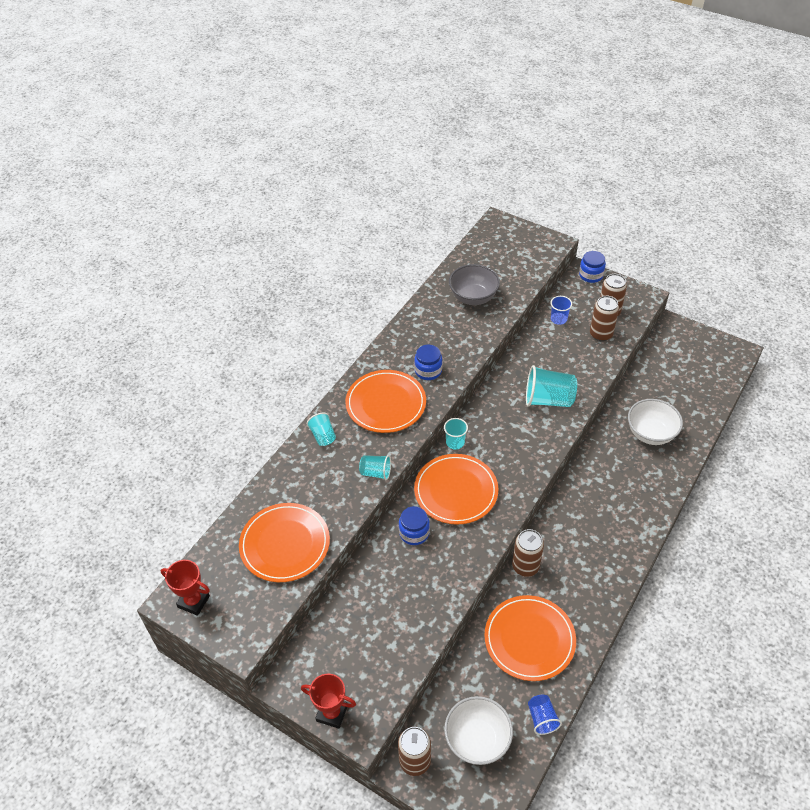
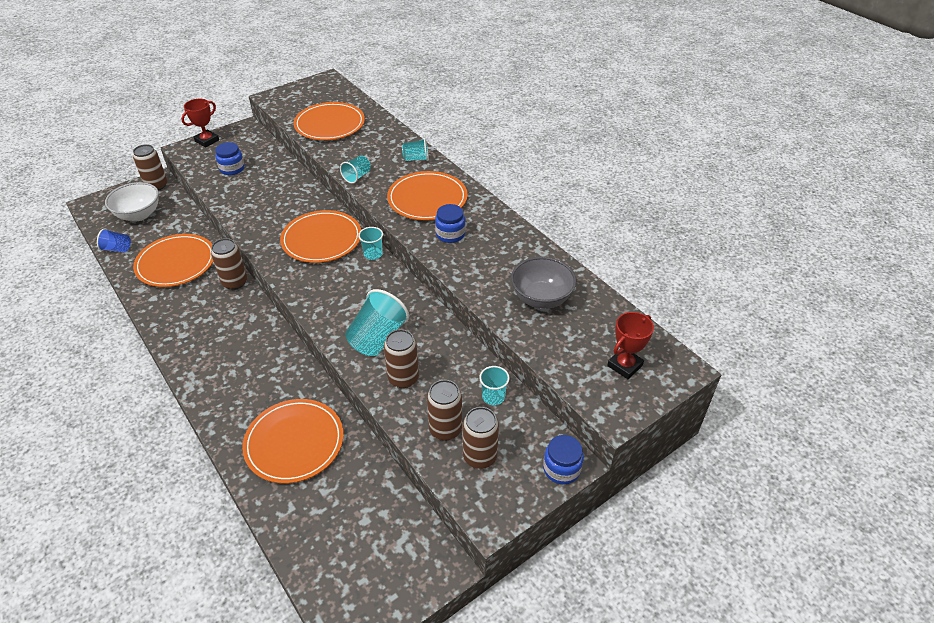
camera: 110 degrees right, 5 degrees down
red trophy [161,560,210,616] -> red trophy moved to [607,312,654,379]
blue jar [399,506,430,545] -> blue jar moved to [215,142,245,175]
blue cup [551,296,572,325] -> turquoise cup [479,366,510,405]
white bowl [628,399,683,445] -> orange plate [242,399,344,483]
none -> brown can [384,329,419,388]

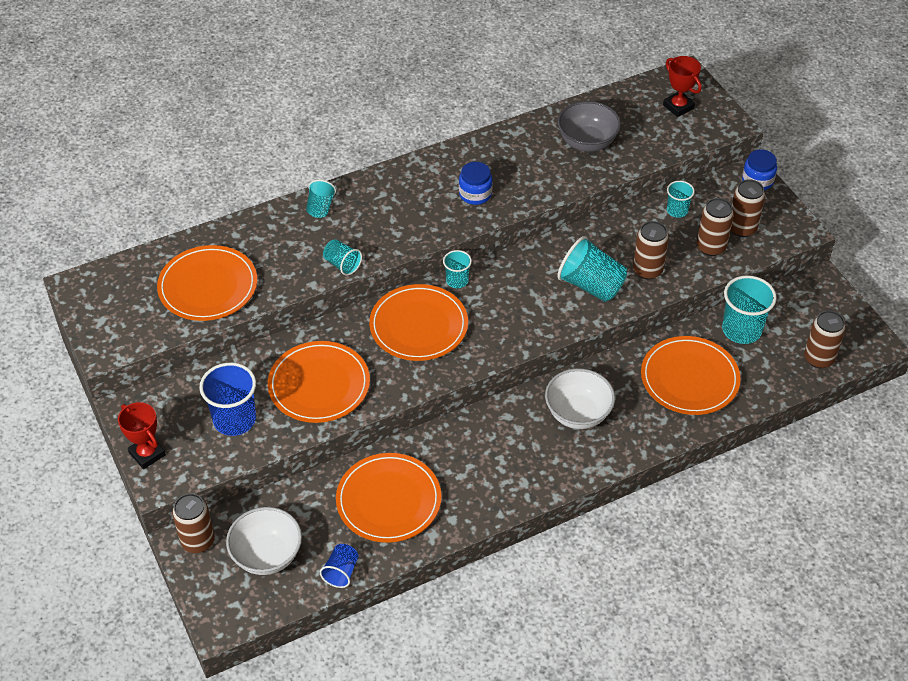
camera: 80 degrees left, 5 degrees up
brown can [211,238,247,290] -> brown can moved to [804,311,846,368]
blue jar [215,142,245,175] -> blue cup [199,363,256,436]
orange plate [387,171,468,220] -> orange plate moved to [268,341,370,423]
none -> white bowl [545,368,615,429]
none -> turquoise cup [722,275,777,344]

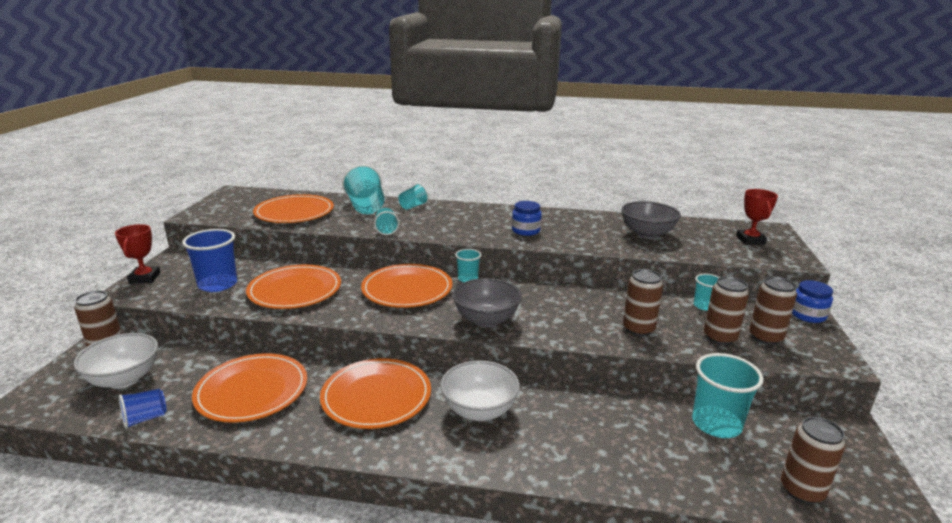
camera: 35 degrees right, 25 degrees down
turquoise cup [557,236,627,302] -> turquoise cup moved to [342,165,384,214]
orange plate [641,336,741,415] -> orange plate moved to [320,358,431,429]
none -> grey bowl [453,278,522,328]

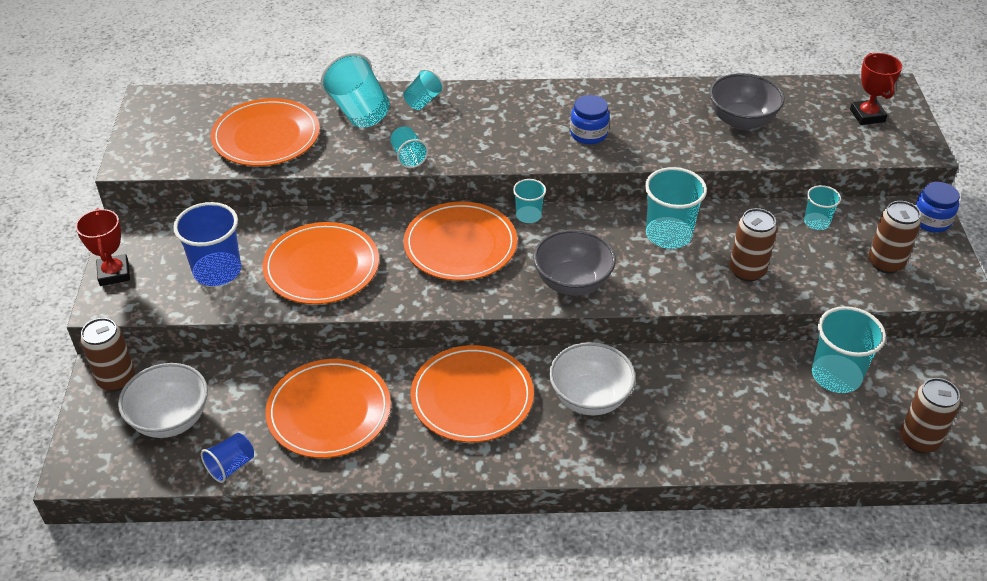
camera: 10 degrees left, 20 degrees up
brown can [704,276,749,345] -> none
none -> turquoise cup [645,167,707,249]

